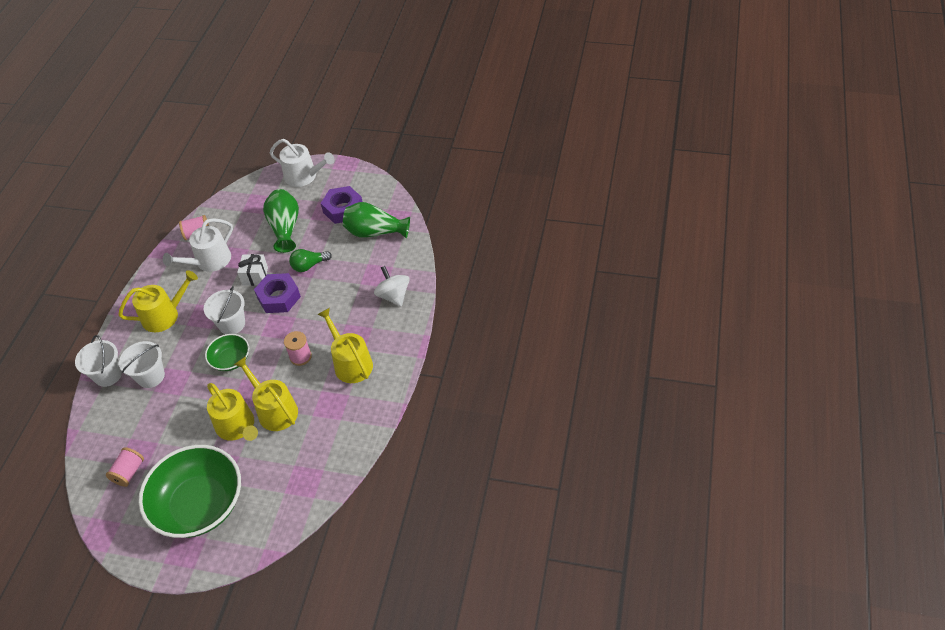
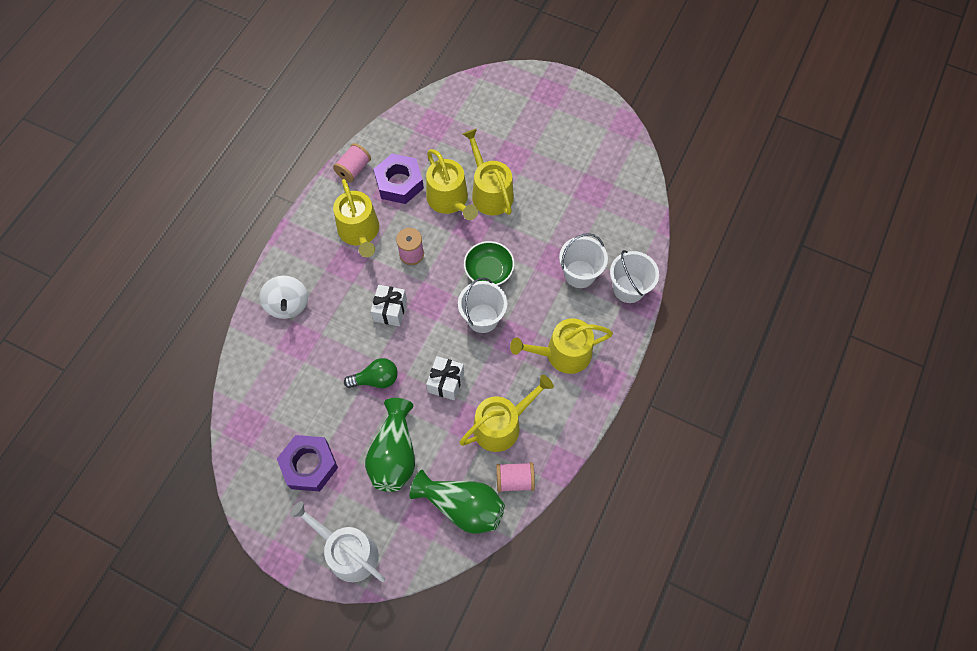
camera: 170 degrees left, 15 degrees up
pink spool [106,447,144,487] -> pink spool moved to [333,143,371,182]
green bowl [138,445,241,538] -> none
white watering can [163,218,233,272] -> yellow watering can [459,375,554,452]
purple nut [254,273,301,313] -> purple nut moved to [374,154,424,204]
green vase [343,202,410,238] -> green vase moved to [410,470,505,534]
none -> white gift [371,285,407,326]

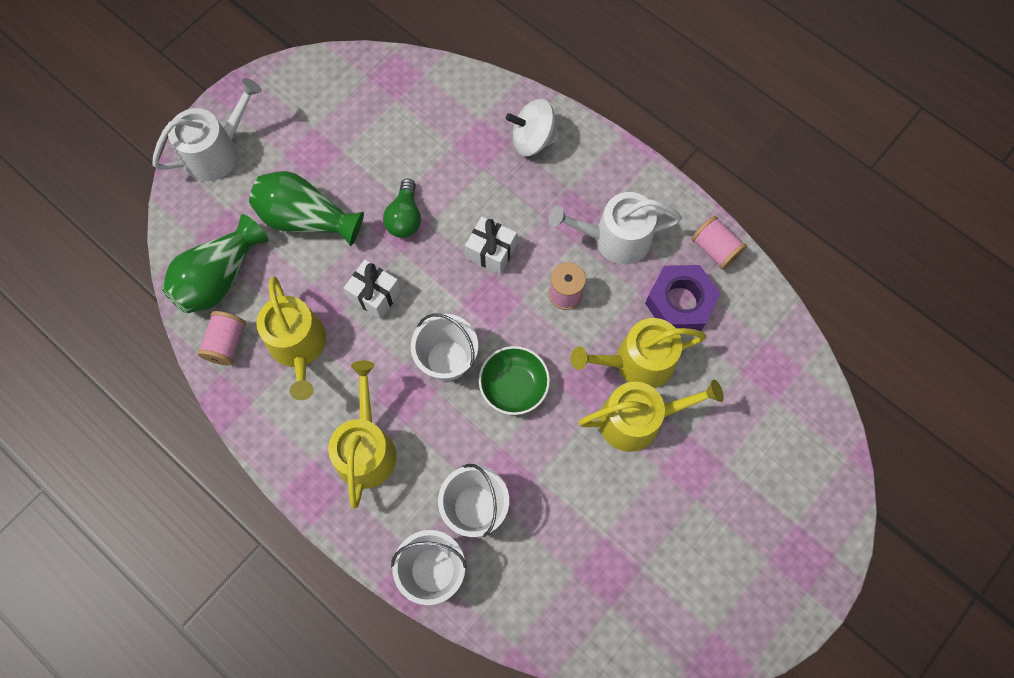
camera: 105 degrees right, 5 degrees up
purple nut [277,435,338,492] -> none
yellow watering can [333,179,379,257] -> white watering can [548,192,682,264]

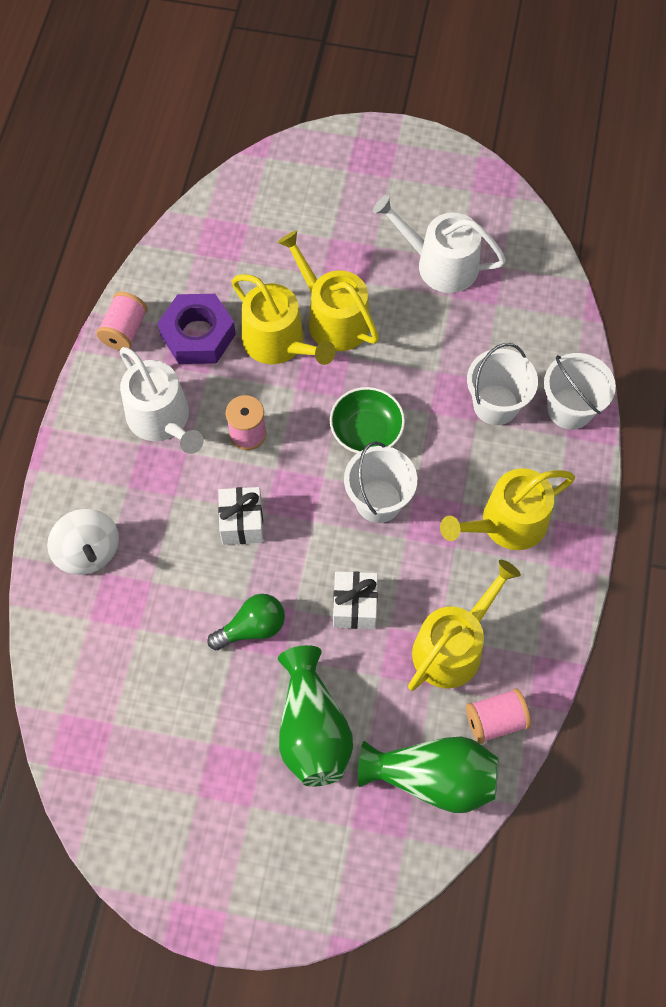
camera: 120 degrees left, 5 degrees down
white watering can [152,78,262,181] -> white watering can moved to [373,195,506,293]

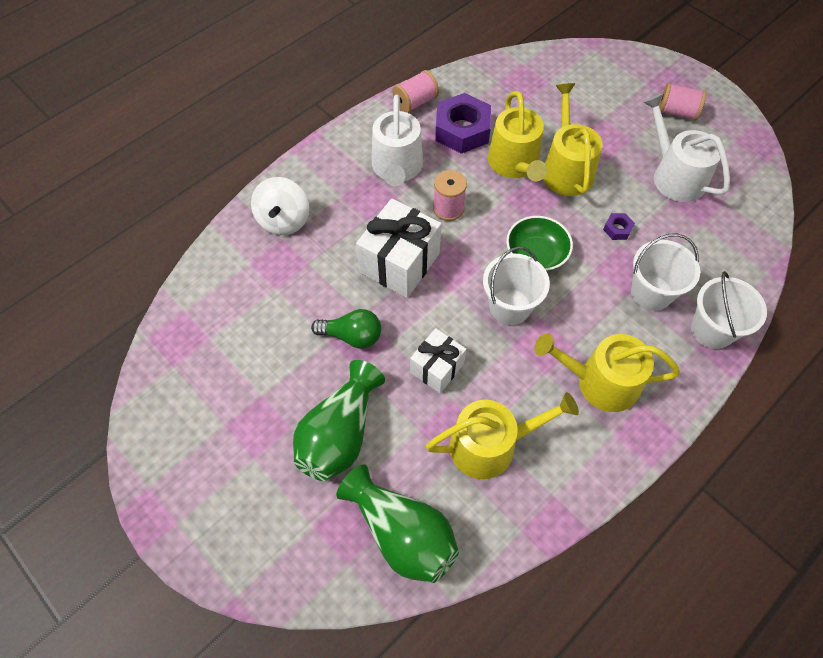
camera: 35 degrees right, 5 degrees down
white gift [218,487,263,545] -> white gift [356,198,442,298], size x1.64
pink spool [466,688,531,744] -> pink spool moved to [659,83,707,121]
none -> purple nut [603,213,635,240]

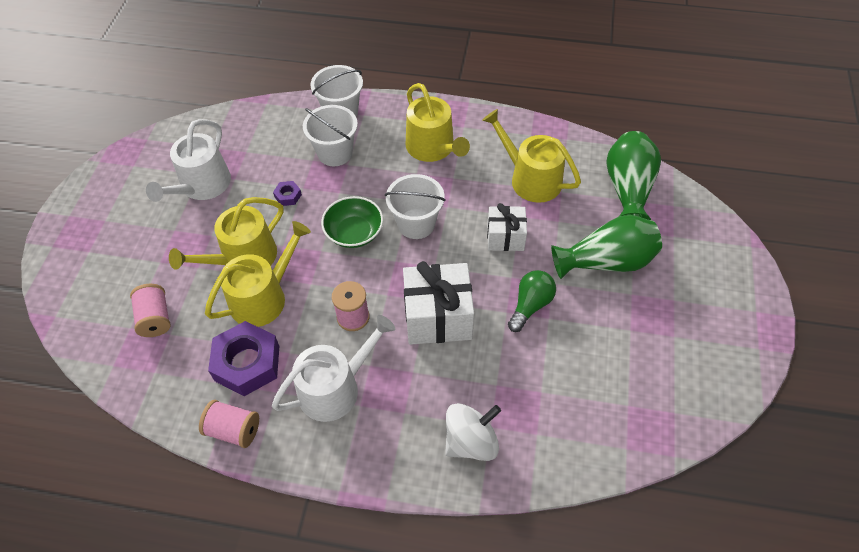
camera: 125 degrees left, 5 degrees down
green light bulb [311,309,381,349] -> green light bulb turned 60 degrees clockwise [508,270,556,332]
pink spool [659,83,707,121] -> pink spool moved to [130,284,170,337]

